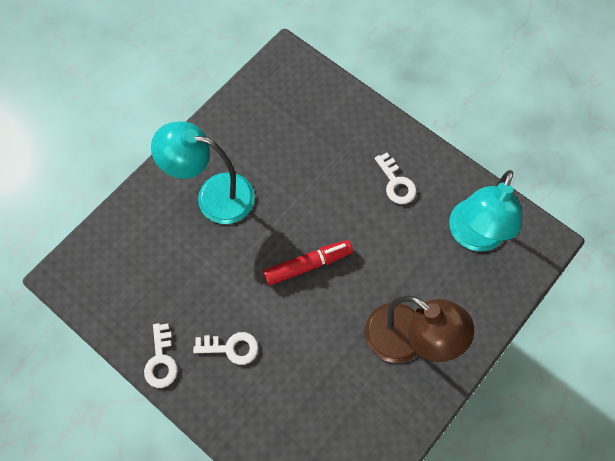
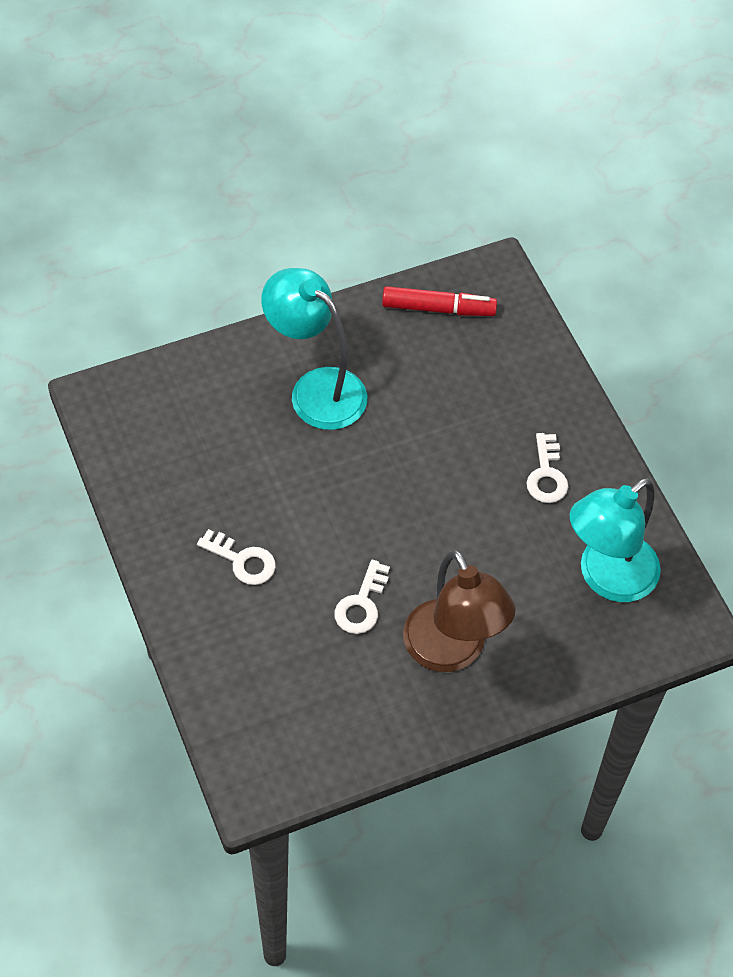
camera: 25 degrees right, 10 degrees down
white key [144,323,178,388] -> white key moved to [334,560,390,634]
red marker [263,240,353,286] -> red marker moved to [382,286,497,316]

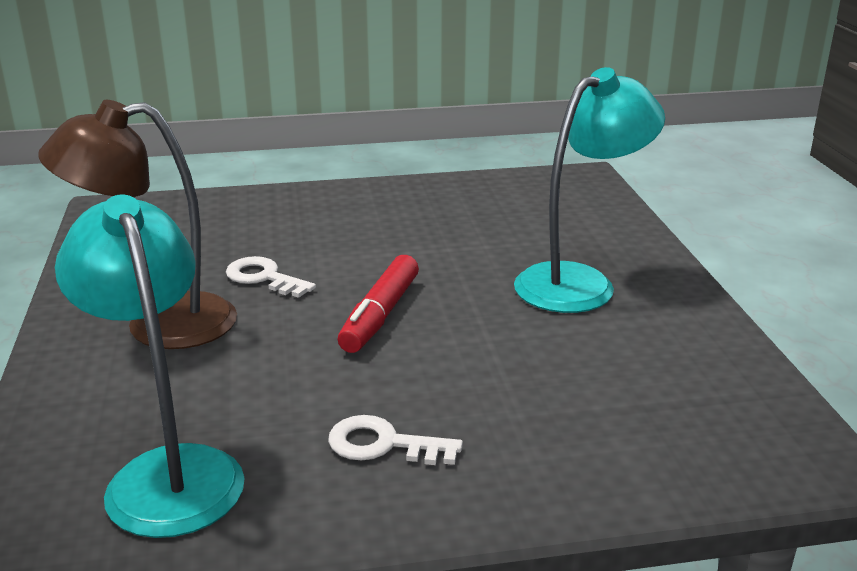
camera: 105 degrees right, 30 degrees down
white key [197,529,276,585] -> none
red marker [382,286,497,316] -> red marker moved to [338,255,419,353]

